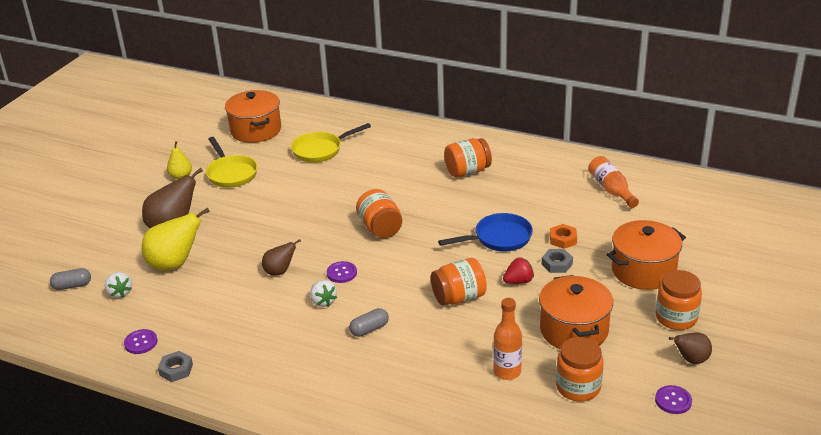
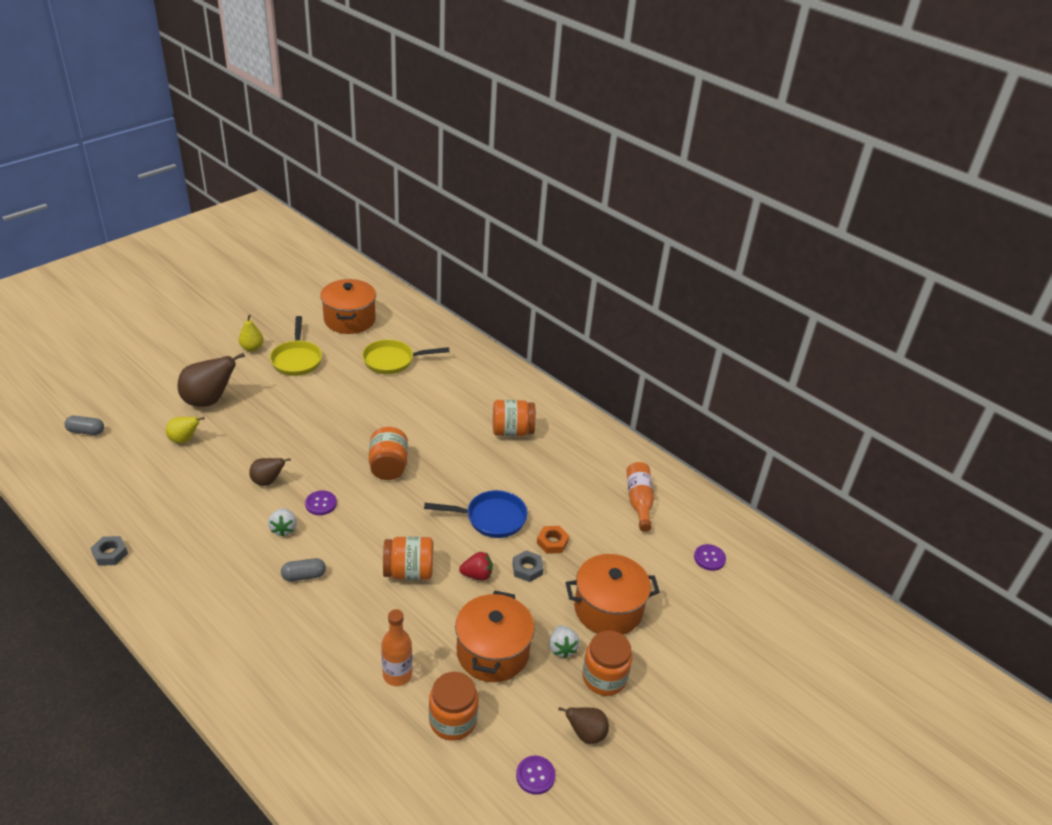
camera: 15 degrees right, 5 degrees up
white strawberry [105,272,132,298] -> white strawberry moved to [549,625,580,658]
purple button [124,329,158,354] -> purple button moved to [694,544,726,571]
yellow pear [142,208,210,270] -> yellow pear [166,417,205,443], size x0.57

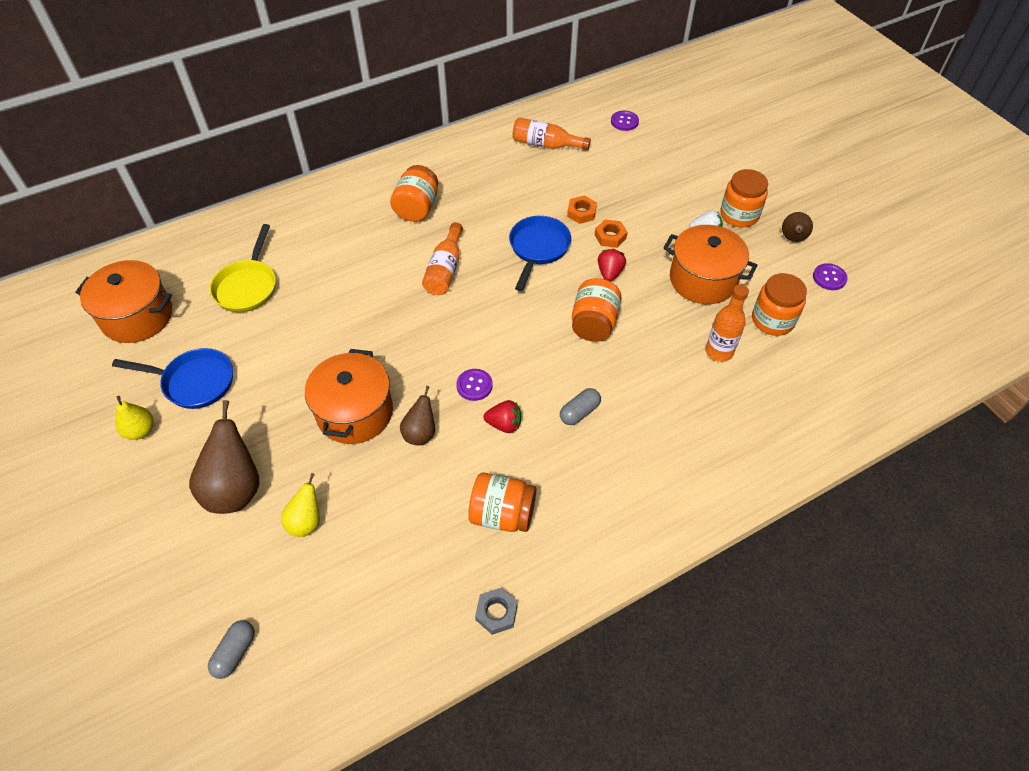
camera: 70 degrees left, 15 degrees up
white strawberry [268,508,297,537] -> red strawberry [483,400,521,433]
yellow pan [270,316,322,376] -> blue pan [112,348,233,409]
grey capsule [281,558,326,581] -> grey capsule turned 45 degrees clockwise [560,388,601,425]
orange jar [369,427,408,480] -> orange jar moved to [469,472,537,532]
grey nut [512,550,544,582] -> orange nut [595,219,627,248]
orange pot [566,554,660,635] -> orange pot moved to [305,349,393,444]
none -> orange bottle [422,222,463,295]

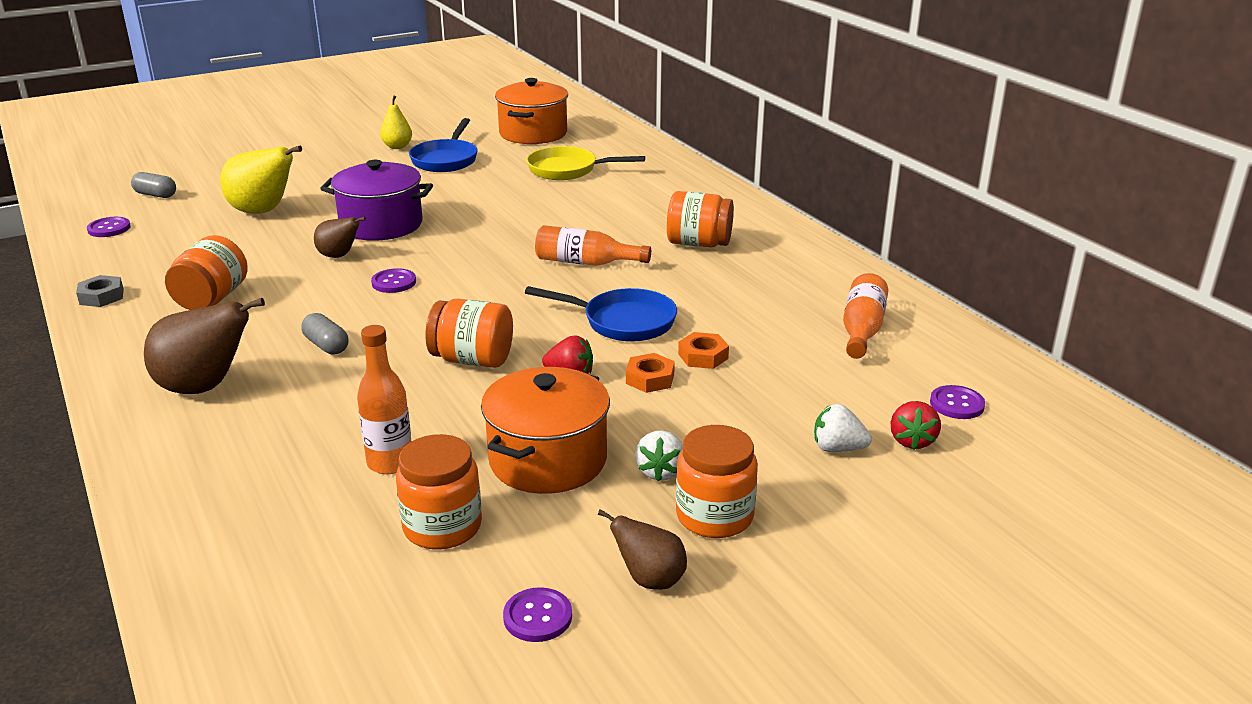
camera: 90 degrees right, 25 degrees down
brown pear [189,400,259,514] -> brown pear moved to [144,298,265,394]
yellow pear [281,473,320,537] -> yellow pear [220,146,302,214], size x1.75
orange pot [305,349,393,444] -> purple pot [320,160,433,241]
red strawberry [483,400,521,433] -> red strawberry moved to [891,401,941,450]
none -> purple button [87,217,131,237]
none -> white strawberry [814,404,872,452]

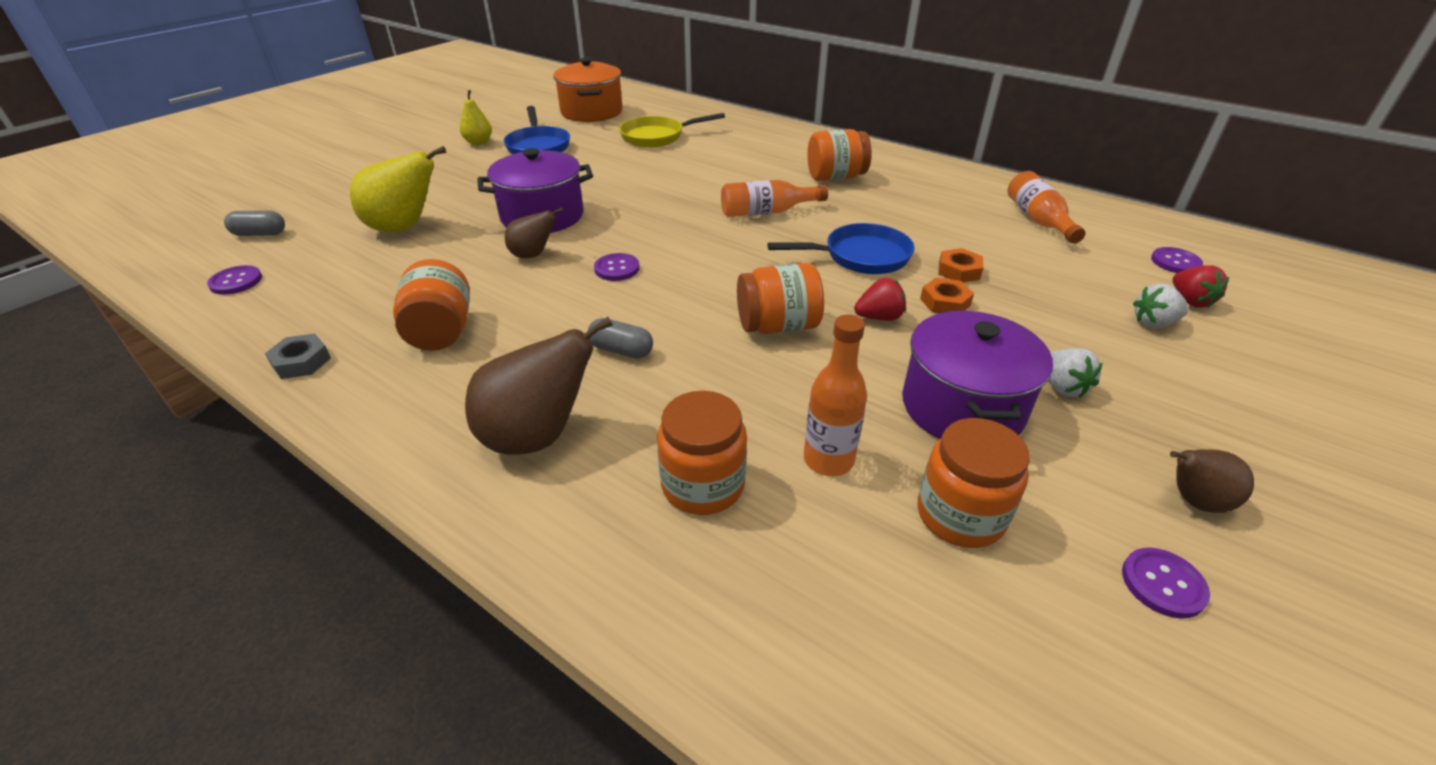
camera: 25 degrees left, 10 degrees up
orange pot [481,367,610,494] -> purple pot [902,311,1053,439]
orange jar [676,425,758,538] -> orange jar moved to [657,391,747,515]

